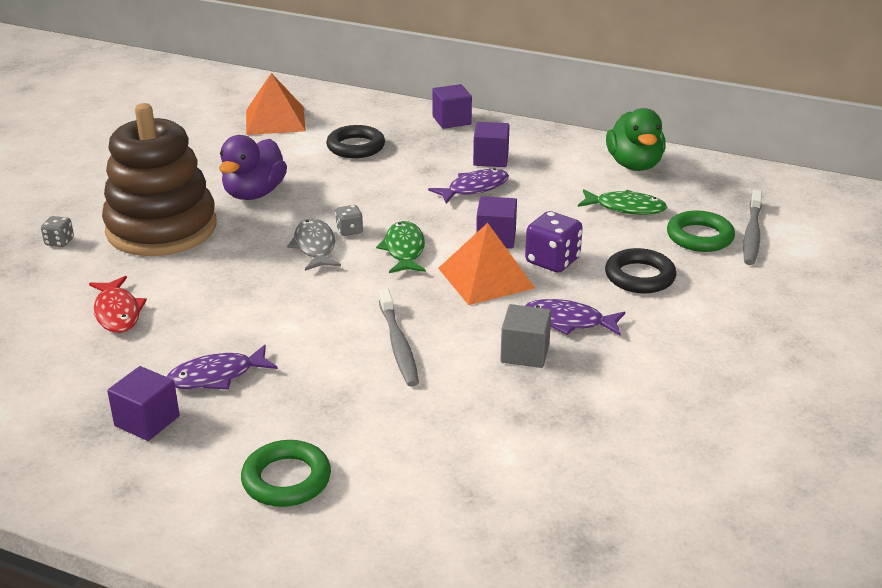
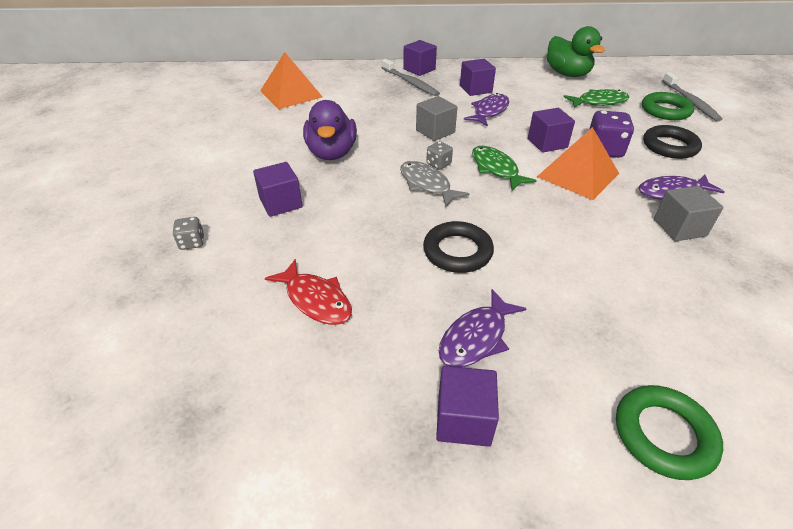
camera: 25 degrees left, 10 degrees up
brown stacking toy [102,103,217,256] -> purple cube [253,162,303,217]
black ring [326,125,385,158] -> black ring moved to [423,221,494,273]
grey toothbrush [379,289,419,387] -> grey toothbrush moved to [381,59,440,96]
none -> grey cube [416,96,457,141]

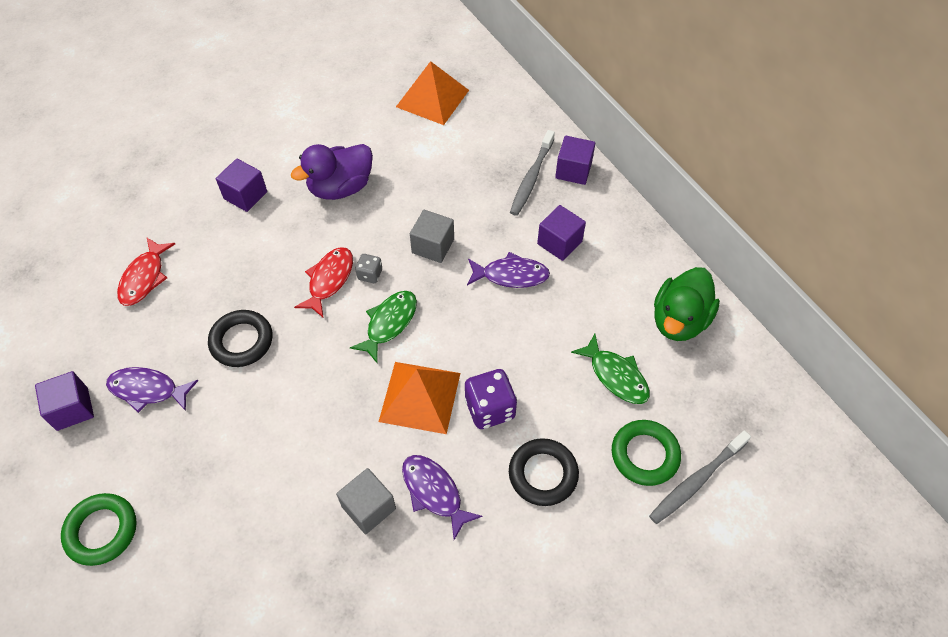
camera: 60 degrees right, 15 degrees up
grey dice [172,217,204,250] -> none
grey fish [400,161,469,207] -> red fish [294,247,353,318]
purple cube [528,108,575,152] -> none

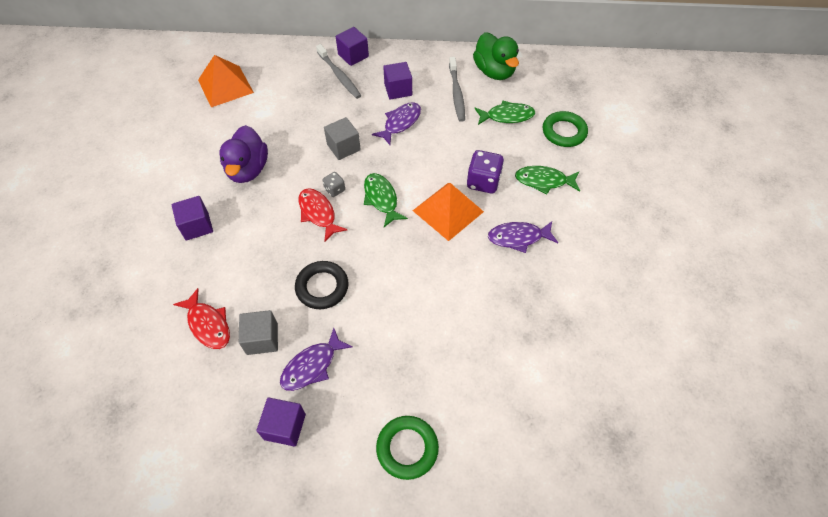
camera: 55 degrees left, 0 degrees up
grey cube [336,468,396,534] -> grey cube moved to [239,310,278,355]
black ring [509,438,579,506] -> green fish [515,166,580,195]
grey toothbrush [649,430,751,524] -> grey toothbrush moved to [449,57,465,122]

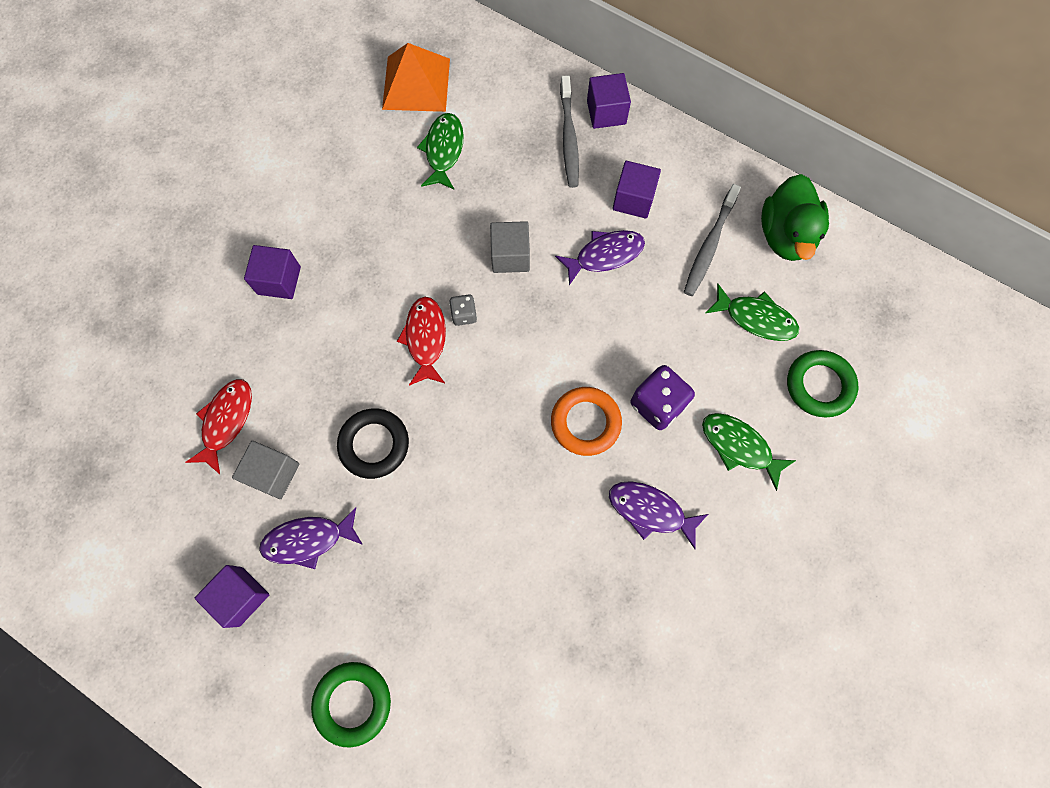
camera: 30 degrees right, 15 degrees up
red fish [173,288,230,349] -> red fish turned 150 degrees counterclockwise [186,379,252,474]
purple duck [219,125,268,183] -> none
green fish [364,173,408,227] -> green fish moved to [417,113,464,189]
orange pyramid [413,183,484,241] -> orange ring [551,387,622,456]

